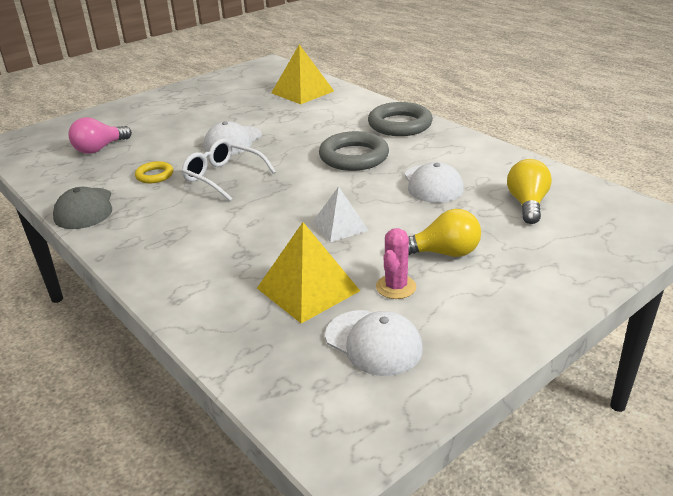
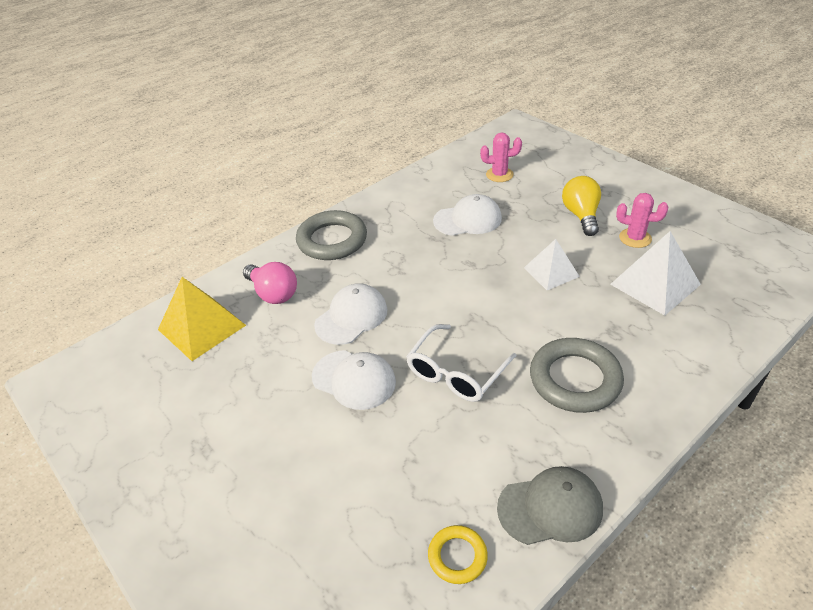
camera: 90 degrees left, 10 degrees up
pink light bulb [69,117,132,154] -> pink light bulb moved to [243,262,297,304]
yellow ring [135,161,173,183] -> yellow ring moved to [428,525,488,584]
yellow pyramid [257,222,360,324] -> white pyramid [610,231,701,316]
grey ring [319,131,389,171] -> grey ring moved to [530,338,624,413]
white cap [325,310,423,376] -> white cap moved to [314,283,387,345]
yellow light bulb [507,159,552,224] -> pink cactus [480,132,522,182]

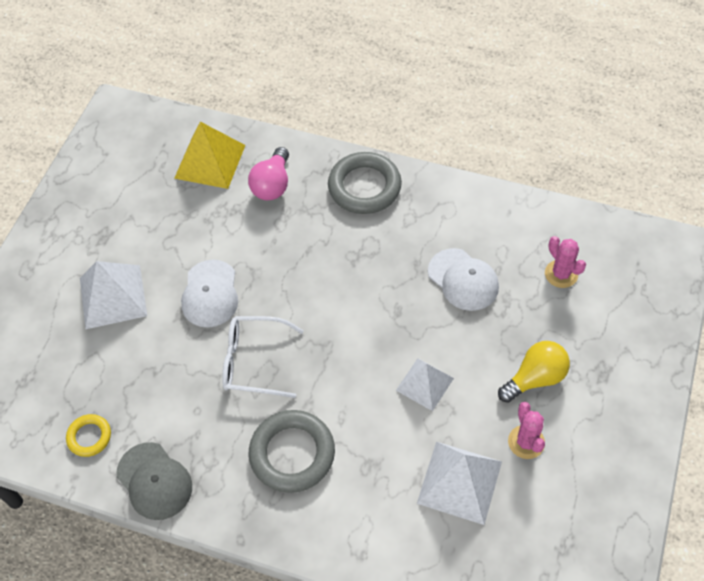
camera: 60 degrees right, 15 degrees up
white cap [314,283,387,345] -> none
none -> white pyramid [80,261,147,330]

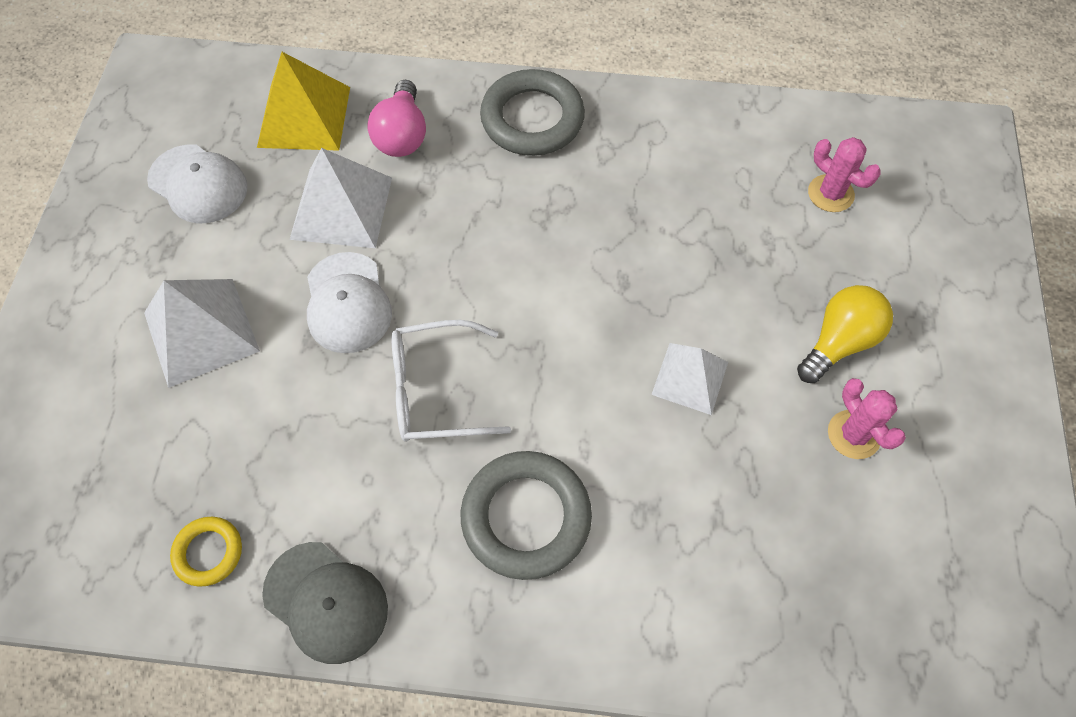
camera: 15 degrees left, 5 degrees up
white pyramid [417,442,502,525] -> white pyramid moved to [289,148,392,248]
white cap [428,248,499,311] -> white cap moved to [147,145,248,223]

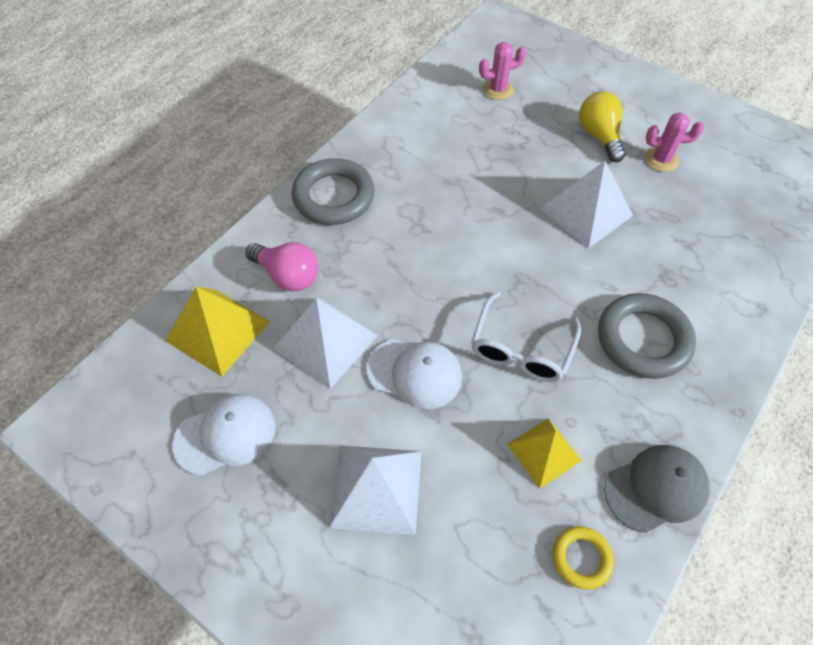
camera: 60 degrees left, 5 degrees down
white pyramid [651,343,728,415] -> white pyramid [540,161,633,249], size x1.53
none -> yellow pyramid [507,418,582,489]

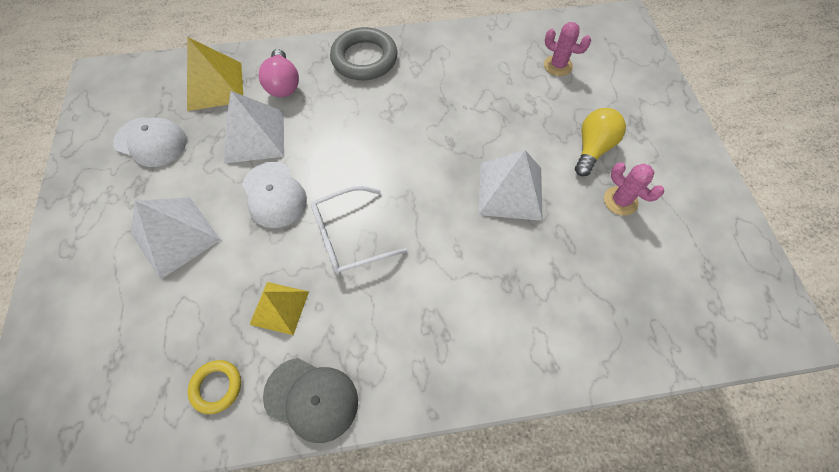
camera: 45 degrees right, 5 degrees up
grey ring [598,293,696,379] -> none

